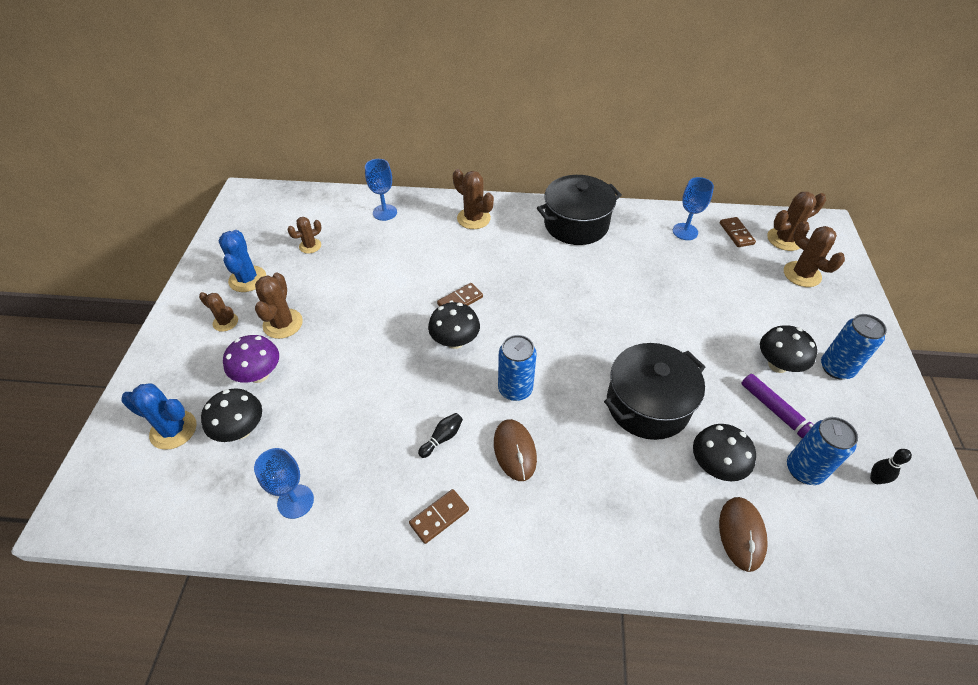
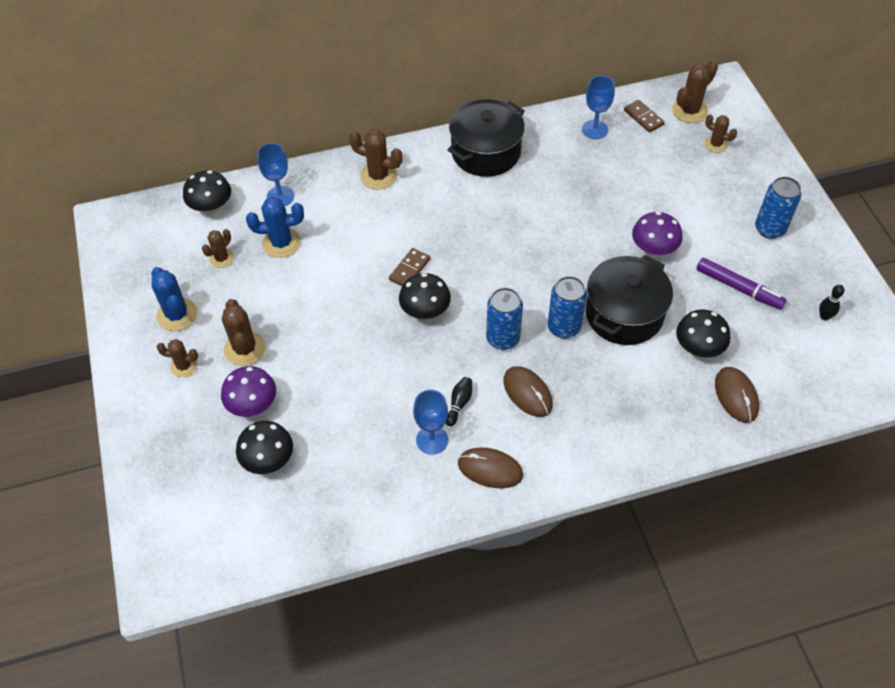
camera: 20 degrees left, 5 degrees up
blue cactus [122,384,197,450] -> blue cactus moved to [246,197,304,258]
blue goblet [254,448,314,519] -> blue goblet moved to [413,390,448,455]
brown domino [409,489,469,544] -> brown mouse [458,447,523,488]
black mushroom [760,325,817,373] -> black mushroom moved to [183,170,231,215]
brown cactus [784,221,845,287] -> brown cactus [705,114,737,153], size x0.63
blue can [787,417,858,485] -> blue can moved to [548,276,587,339]
none -> purple mushroom [632,212,683,257]

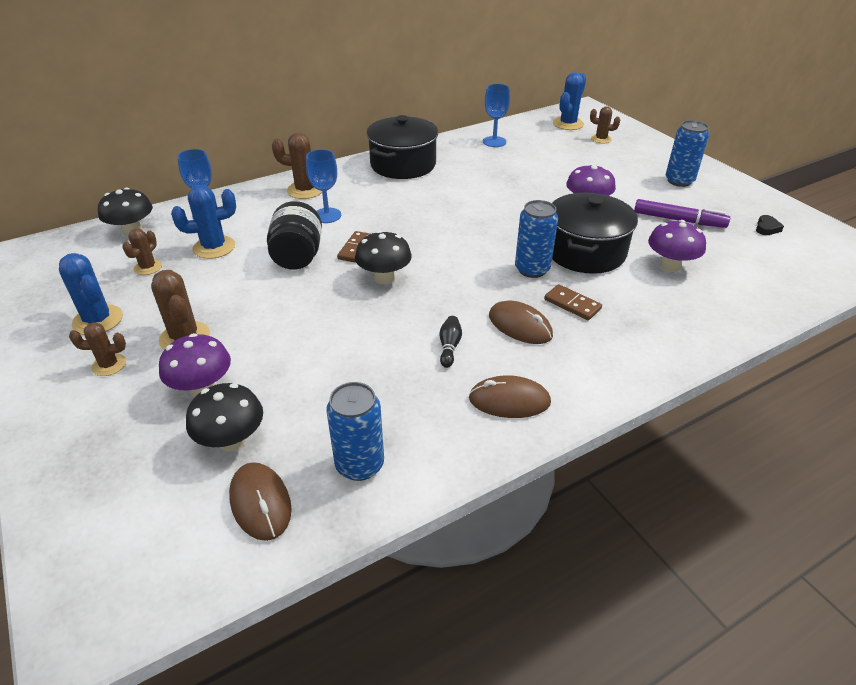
camera: 15 degrees left, 15 degrees down
blue goblet [413,390,448,455] -> blue goblet moved to [306,149,341,223]
blue can [486,288,523,350] -> blue can moved to [326,382,384,481]
brown domino [624,100,665,133] -> brown domino moved to [544,284,602,320]
brown cactus [672,60,718,123] -> blue cactus [553,72,586,130]
black mushroom [676,310,730,357] -> purple mushroom [648,220,706,272]
brown mouse [715,367,759,423] -> brown mouse moved to [229,462,292,541]
black bowling pin [819,285,844,320] -> black heart [756,215,784,235]
none -> black jar [267,201,322,270]

